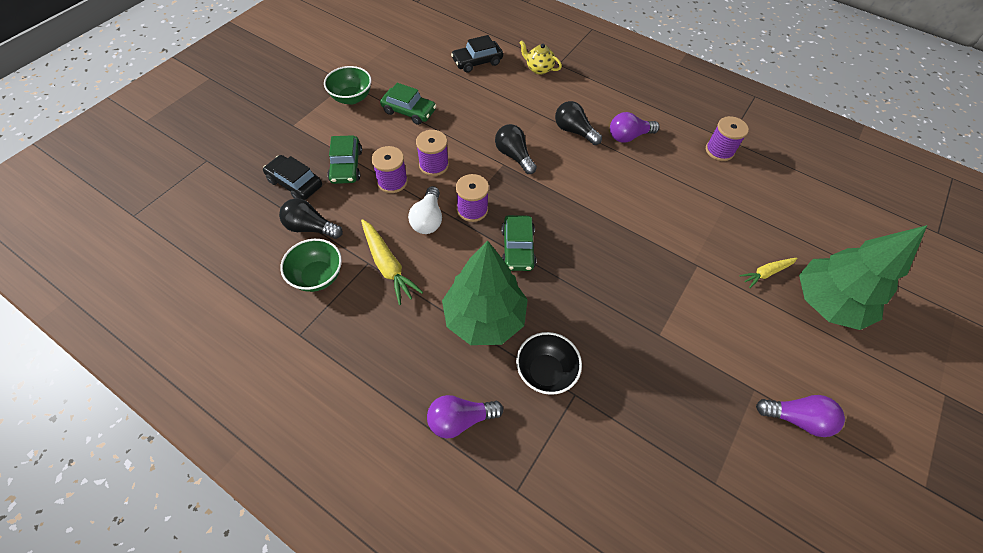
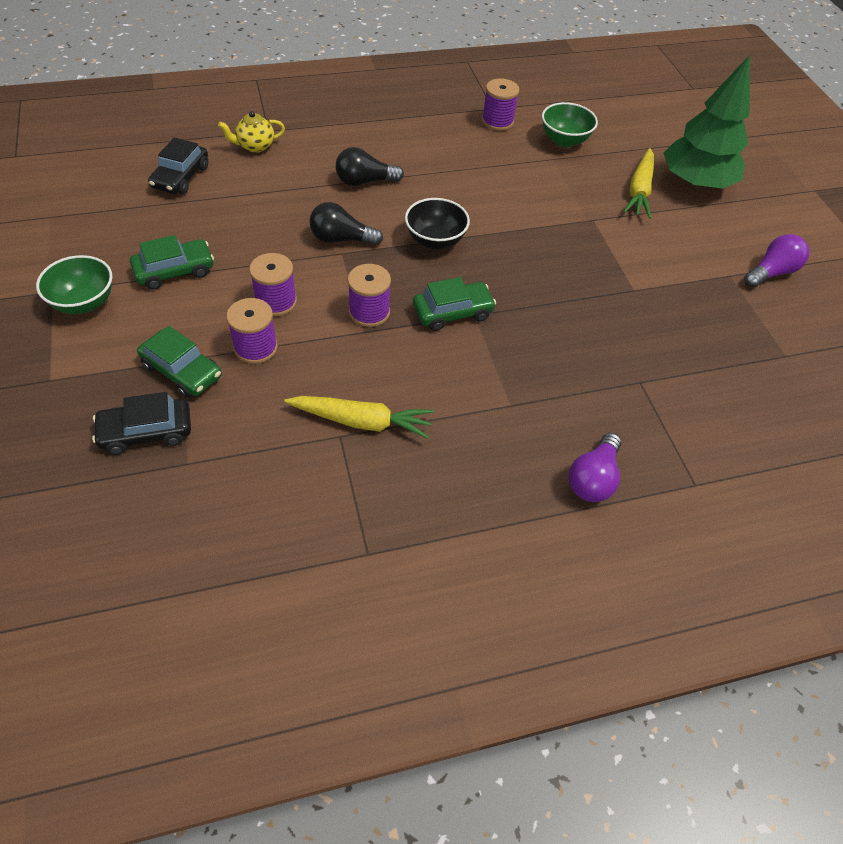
camera: 50 degrees left, 5 degrees down
black light bulb [279,198,343,239] -> none
green bowl [280,239,342,292] -> green bowl moved to [542,102,598,147]
white light bulb [408,186,442,234] -> none
green tree [442,241,528,345] -> none
green car [502,215,536,271] -> green car turned 60 degrees counterclockwise [413,277,496,331]
black bowl [516,332,582,395] -> black bowl moved to [405,198,470,250]
purple light bulb [610,112,659,143] -> none
yellow carrot [740,258,798,288] -> yellow carrot [623,148,654,219], size x1.59

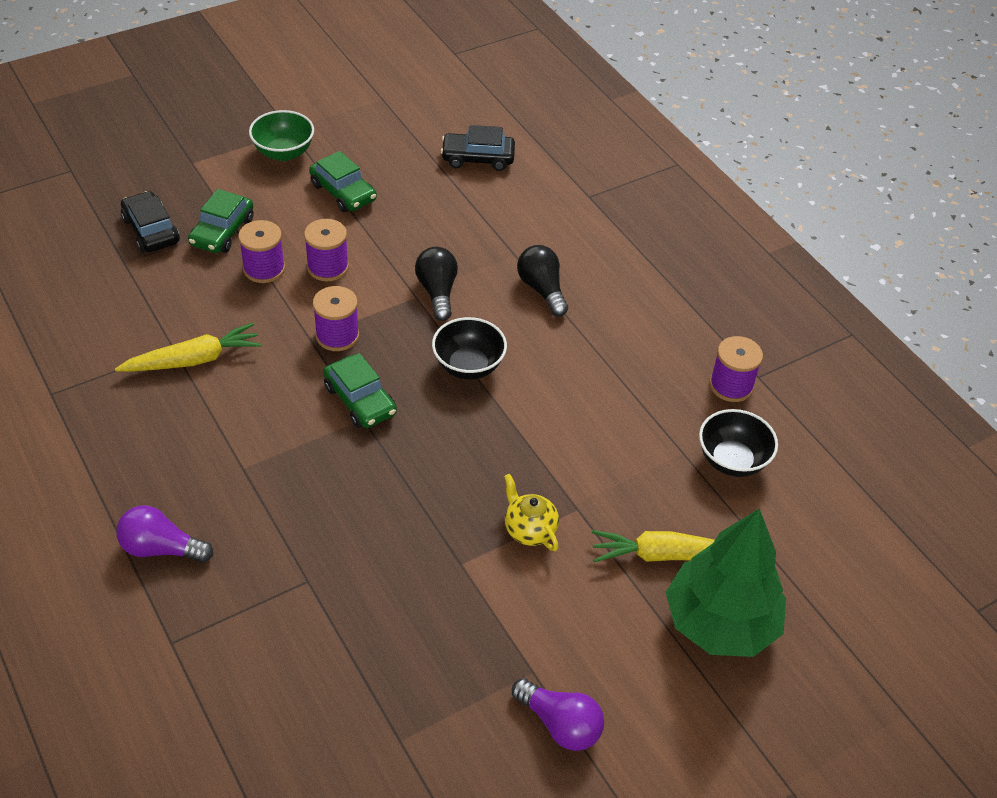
camera: 75 degrees right, 5 degrees down
yellow teapot [218,111,285,153] -> yellow teapot moved to [504,474,559,551]
yellow carrot [284,396,434,439] -> yellow carrot turned 105 degrees counterclockwise [115,323,262,372]
green bowl [542,102,598,147] -> black bowl [699,409,778,477]

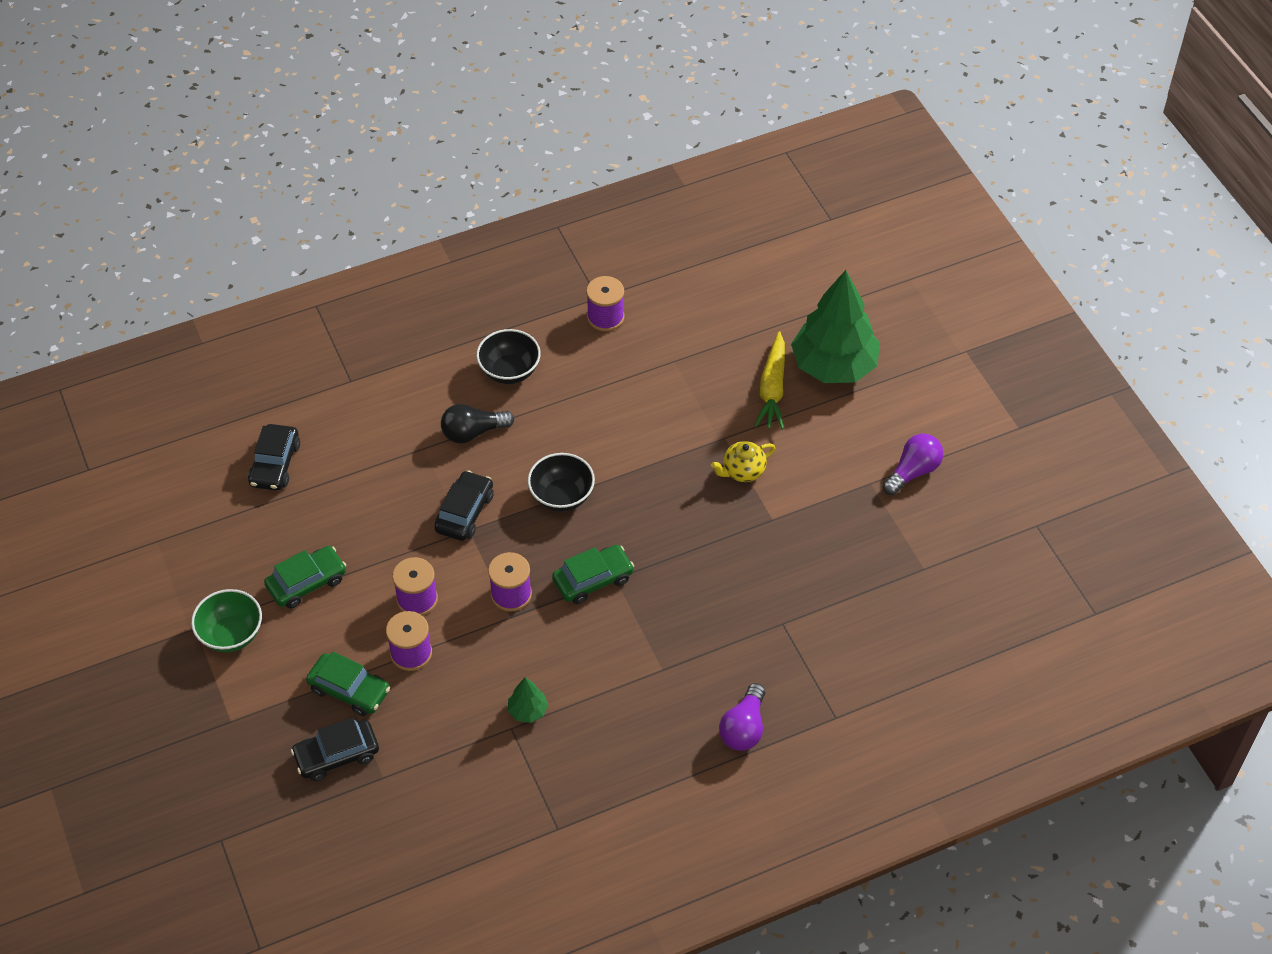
camera: 80 degrees left, 5 degrees up
yellow carrot [115,323,262,372] -> green tree [508,677,548,723]
black light bulb [415,247,458,321] -> black car [434,470,493,541]
black bowl [699,409,778,477] -> black bowl moved to [476,329,541,384]

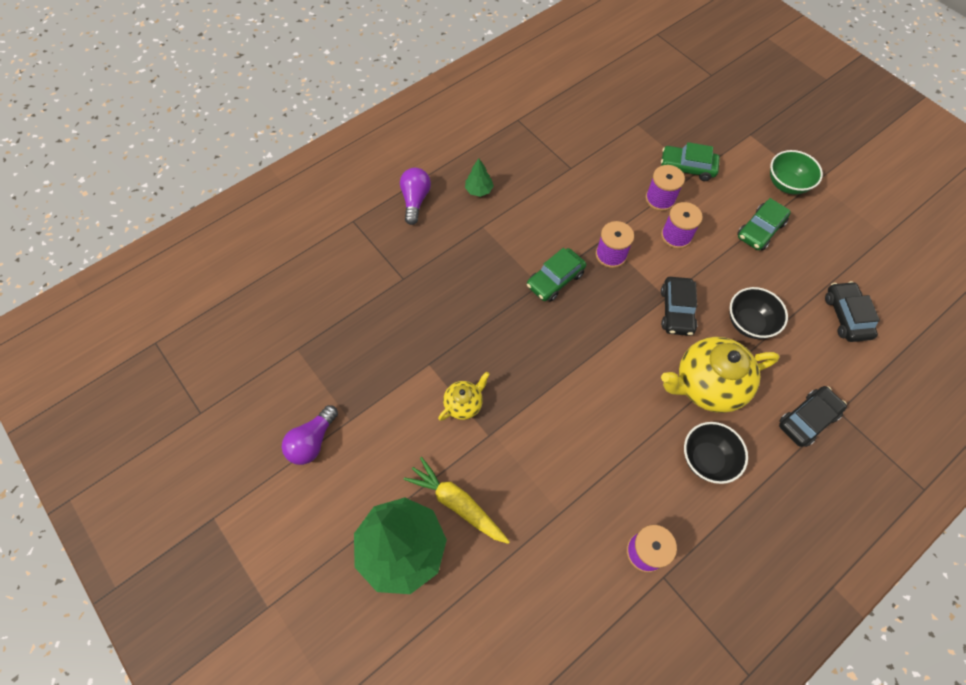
camera: 165 degrees right, 10 degrees up
black car [291,717,379,781] -> black car moved to [779,386,847,447]
black light bulb [441,404,514,444] -> yellow teapot [661,337,780,413]
green tree [508,677,548,723] -> green tree moved to [465,158,494,197]
black bowl [528,453,595,512] -> black bowl moved to [730,287,788,339]
yellow carrot [754,331,785,430] -> yellow carrot turned 45 degrees counterclockwise [404,457,510,544]

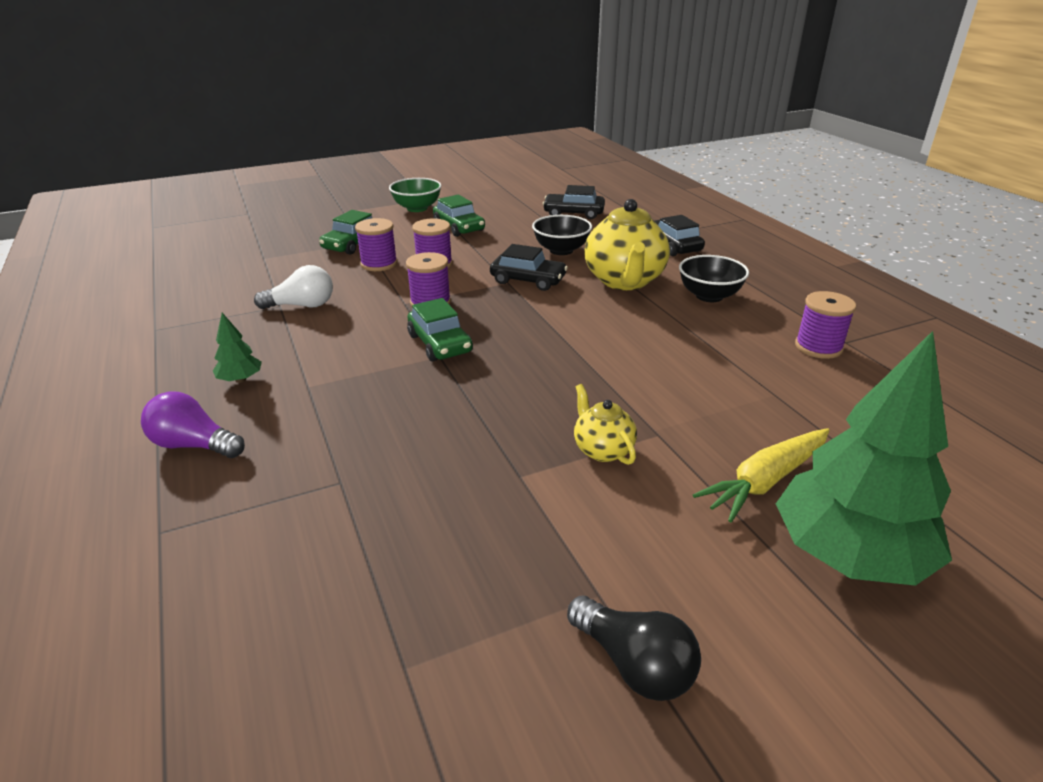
camera: 75 degrees left, 30 degrees down
purple light bulb [282,405,338,465] -> black light bulb [567,596,701,701]
none -> white light bulb [254,265,333,309]

